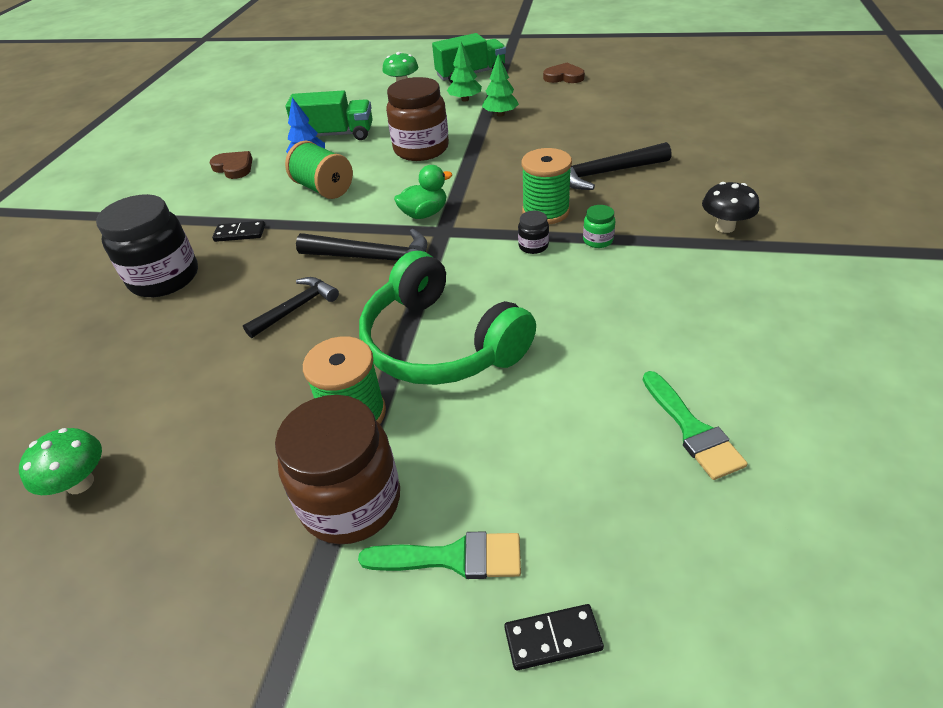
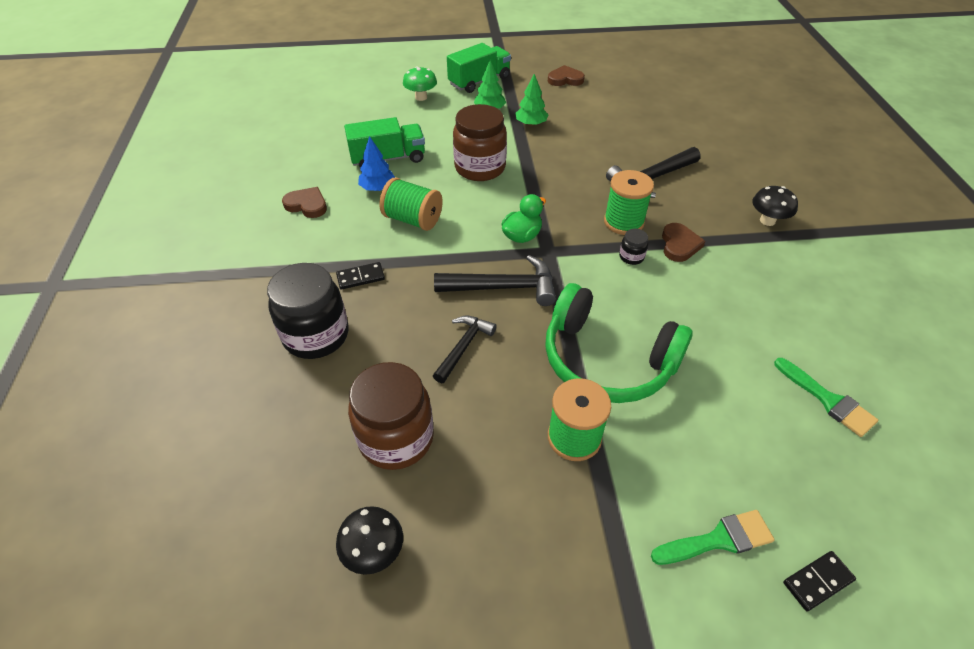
camera: 20 degrees left, 5 degrees up
green mushroom [19,428,102,495] -> black mushroom [336,506,403,575]
brown jar [275,395,400,544] -> brown jar moved to [348,362,434,470]
green jar [583,205,615,248] -> brown heart [662,223,705,262]

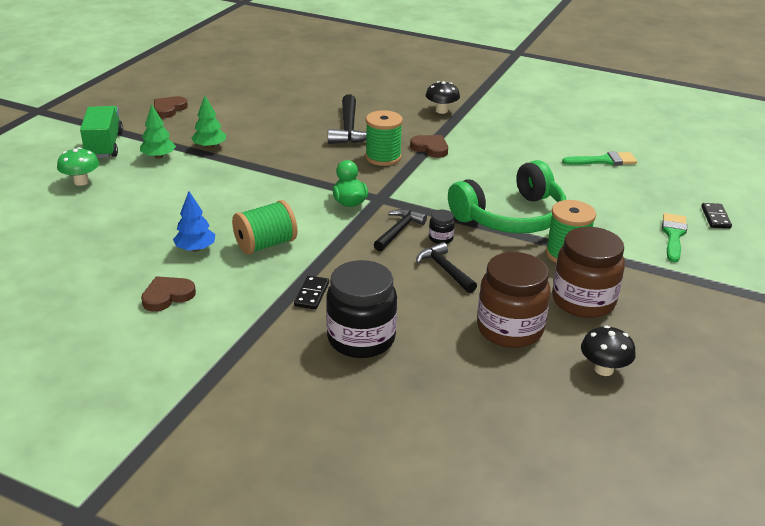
camera: 60 degrees left, 15 degrees down
green truck [344,117,425,168] -> none
black hammer [434,255,556,306] -> black hammer [374,209,427,251], size x0.66
brown jar [453,104,507,181] -> brown jar moved to [552,227,625,318]
black jar [619,229,648,265] -> black jar moved to [429,210,455,244]

